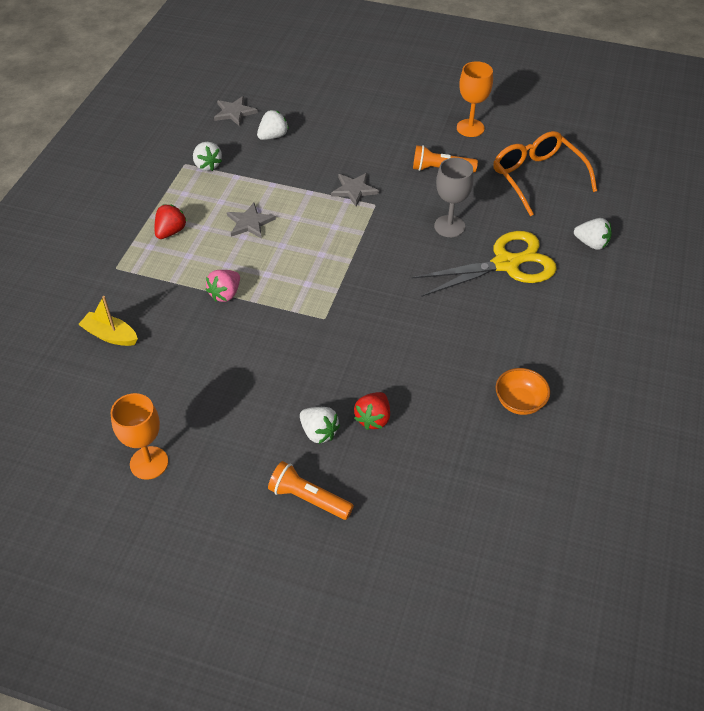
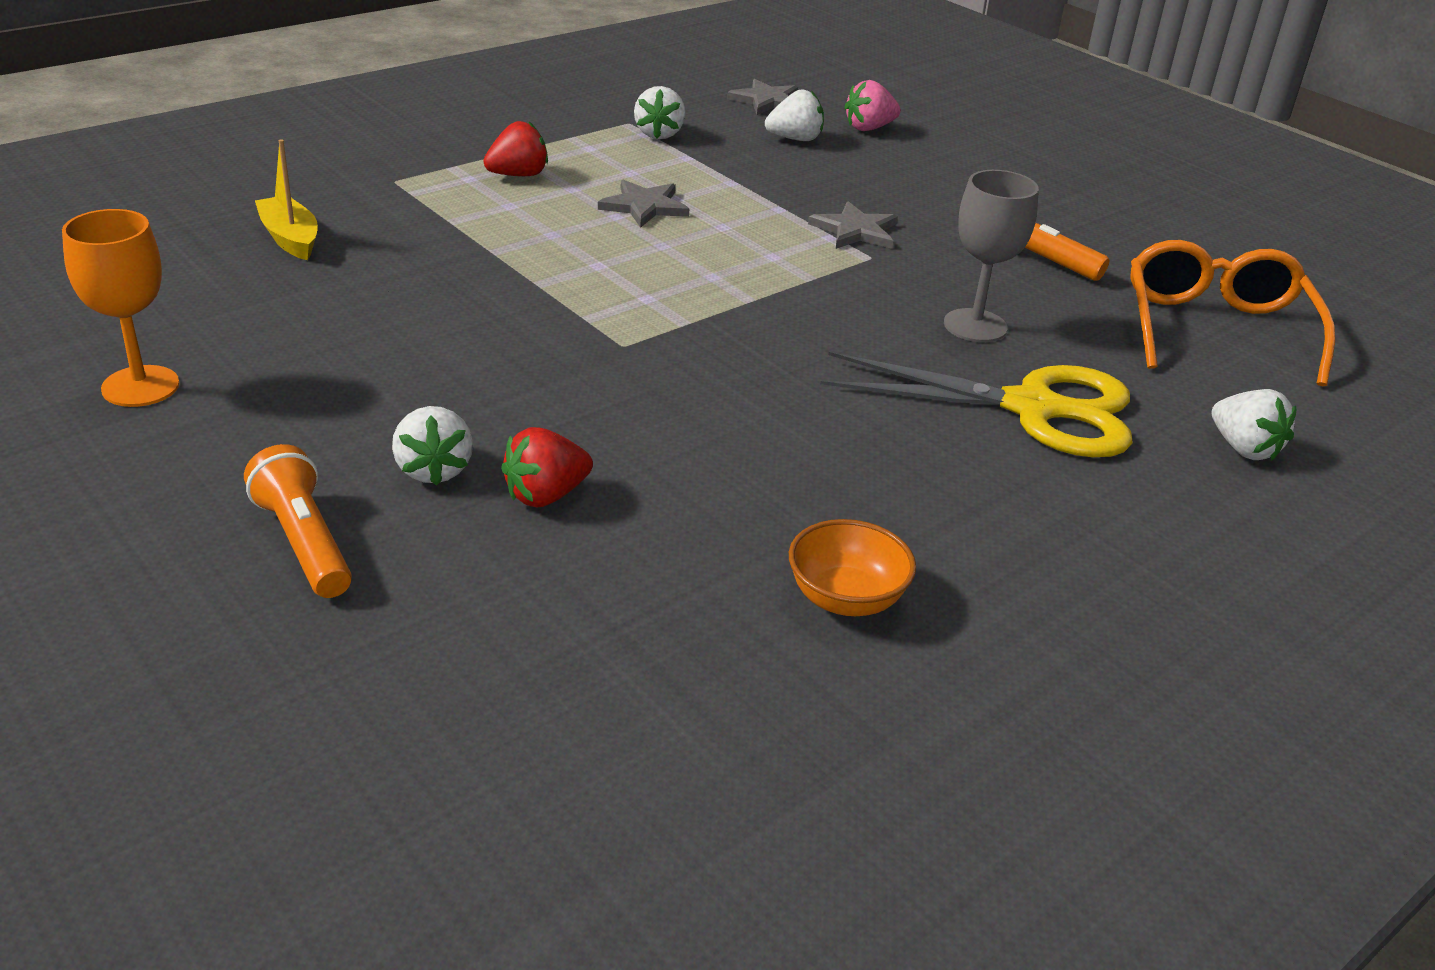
camera: 30 degrees right, 15 degrees down
pink strawberry [206,270,240,302] -> pink strawberry moved to [844,80,901,131]
orange goblet [457,61,493,137] -> none

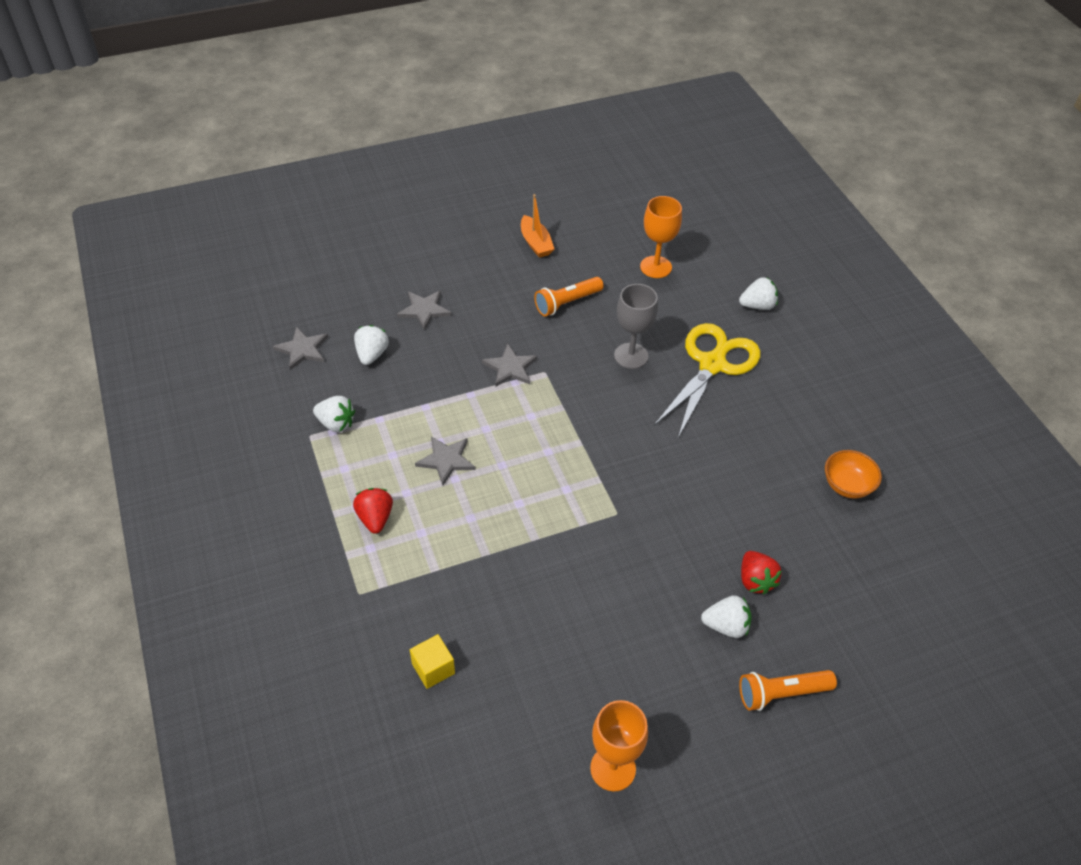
camera: 70 degrees left, 15 degrees up
yellow boat [255,139,318,260] -> yellow cube [410,634,455,689]
pink strawberry [844,80,901,131] -> none
orange glasses [1130,240,1335,386] -> orange goblet [640,196,682,278]
none -> grey star [397,291,451,331]
none -> orange boat [521,194,554,258]

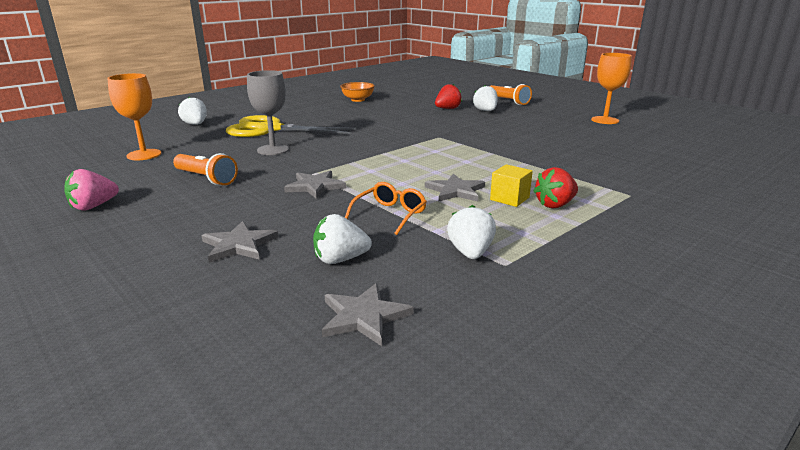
camera: 110 degrees left, 25 degrees down
yellow cube [410,634,455,689] -> yellow cube moved to [490,164,533,207]
orange boat [521,194,554,258] -> pink strawberry [64,169,119,211]
none -> orange glasses [345,182,427,235]

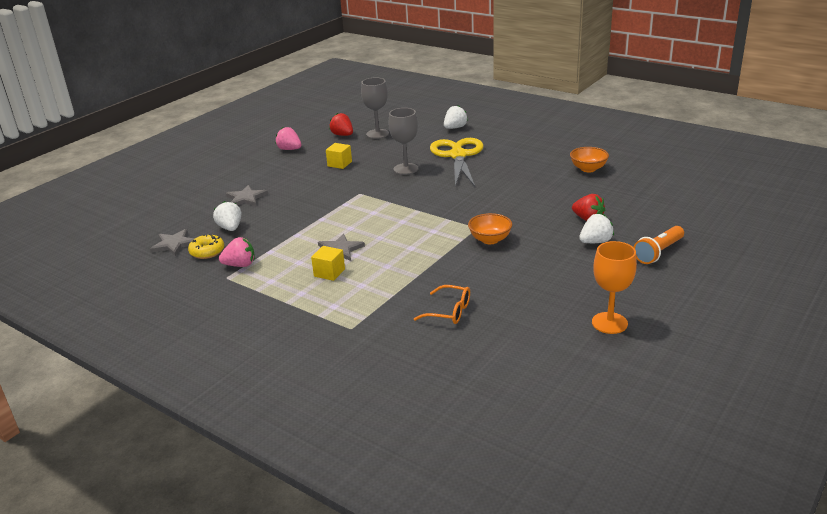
camera: 80 degrees right, 5 degrees up
orange goblet [107,73,162,160] -> grey goblet [361,78,389,139]
orange flashlight [173,153,238,186] -> yellow cube [326,143,352,169]
grey star [284,171,346,199] -> none
orange glasses [345,182,427,235] -> orange glasses moved to [414,285,470,324]
white strawberry [447,205,496,259] -> pink strawberry [219,237,255,267]
red strawberry [533,167,578,208] -> red strawberry moved to [329,113,353,136]
none -> yellow donut [188,234,224,259]
none -> orange bowl [468,213,512,244]

